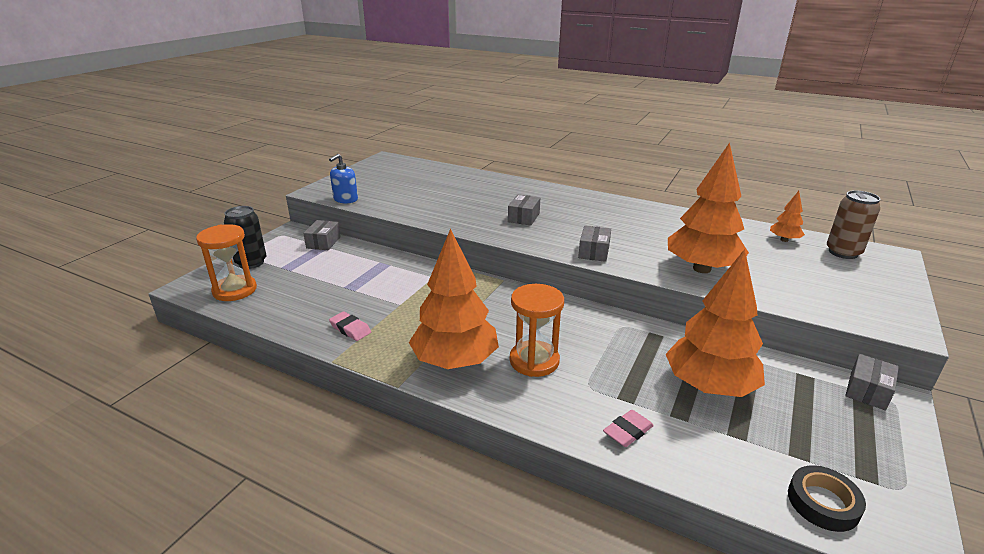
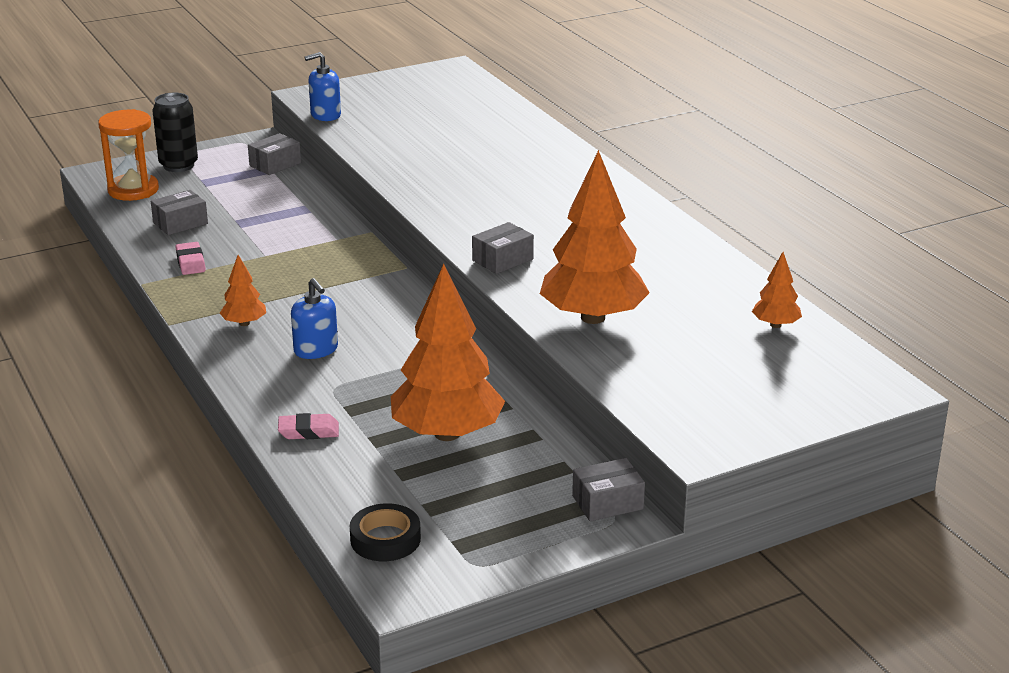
camera: 35 degrees right, 0 degrees up
orange tree [409,229,499,369] -> orange tree [220,255,266,326], size x0.45
grey box [508,194,540,226] -> grey box moved to [151,190,208,235]
orange hourglass [510,284,564,377] -> blue soap dispenser [291,278,338,359]
brown can [827,190,880,259] -> none

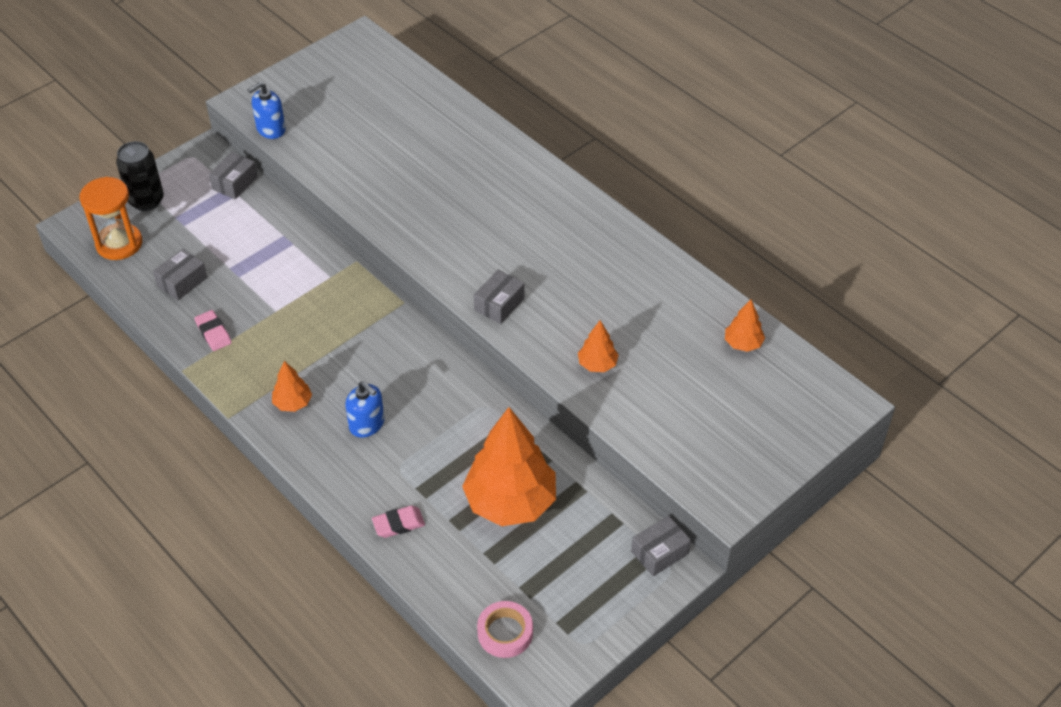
camera: 15 degrees left, 20 degrees up
black tape [350,503,421,561] -> pink tape [477,601,533,658]
orange tree [540,150,650,324] -> orange tree [578,320,619,372], size x0.45

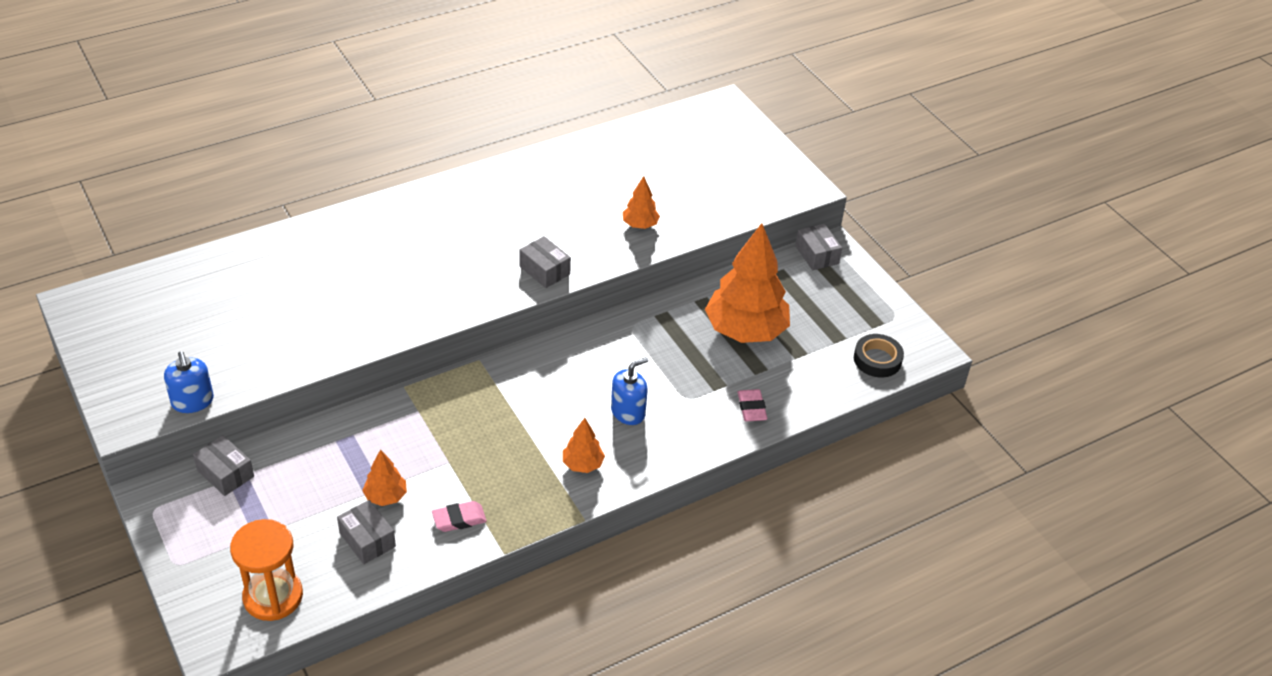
camera: 80 degrees left, 5 degrees down
black can [116,141,164,211] -> none
pink tape [477,601,533,658] -> black tape [854,334,904,378]
orange tree [725,299,765,352] -> orange tree moved to [362,449,407,506]

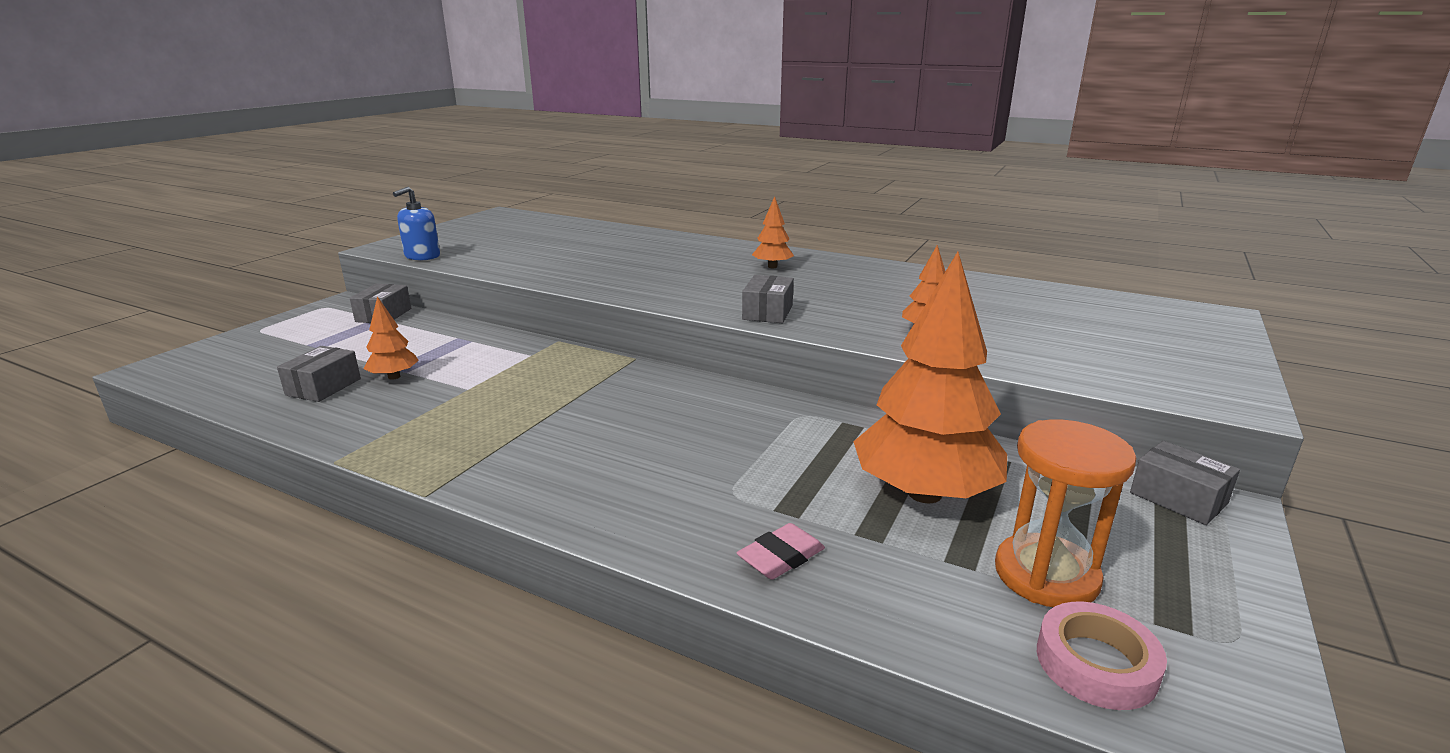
camera: 60 degrees right, 20 degrees down
orange hourglass [230,519,303,621] -> orange hourglass moved to [995,419,1136,607]
pink eraser [432,501,487,532] -> none
orange tree [563,418,605,473] -> orange tree moved to [752,196,794,268]
blue soap dispenser [611,357,648,425] -> none
grey box [795,224,842,270] -> grey box turned 75 degrees counterclockwise [1130,441,1240,525]
black tape [854,334,904,378] -> pink tape [1037,602,1167,710]

